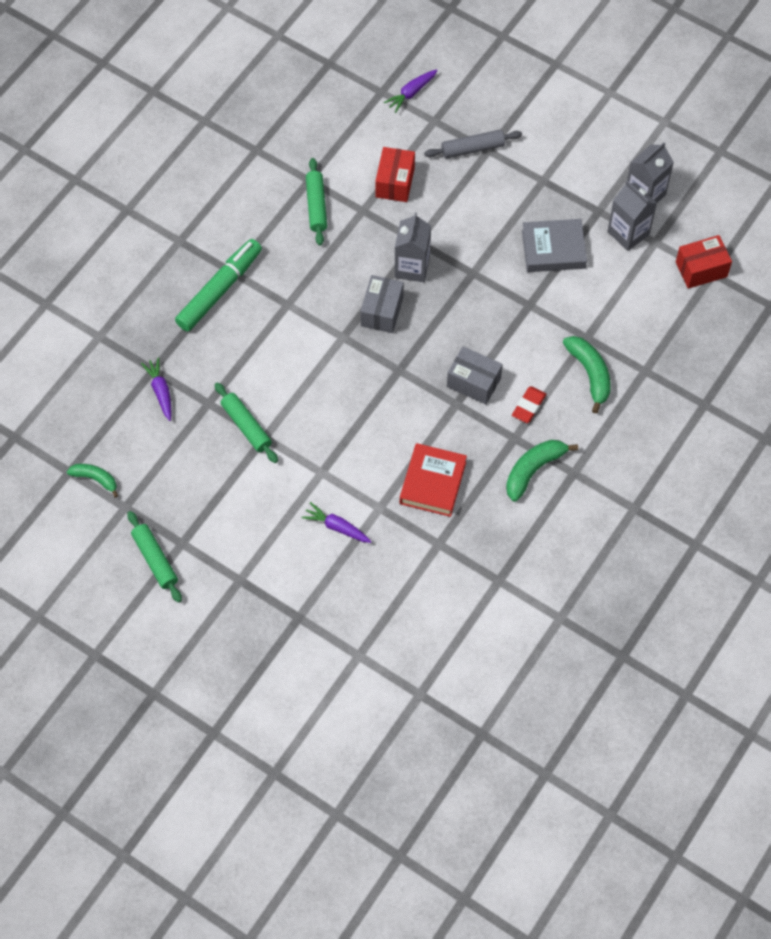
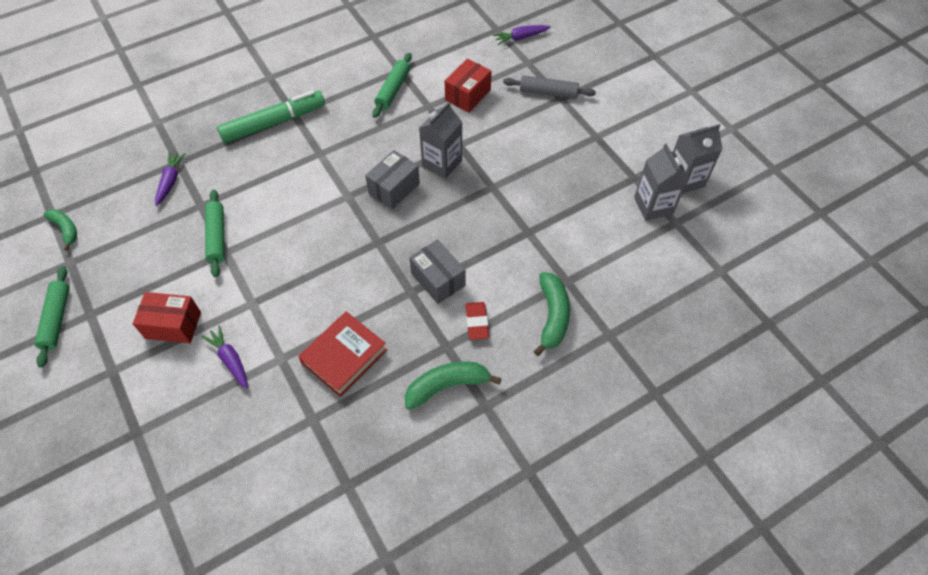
camera: 25 degrees right, 5 degrees down
red eraser [512,386,546,423] -> red eraser turned 60 degrees counterclockwise [465,302,489,340]
grey book [522,219,587,272] -> none
red box [676,235,732,289] -> red box moved to [133,292,201,343]

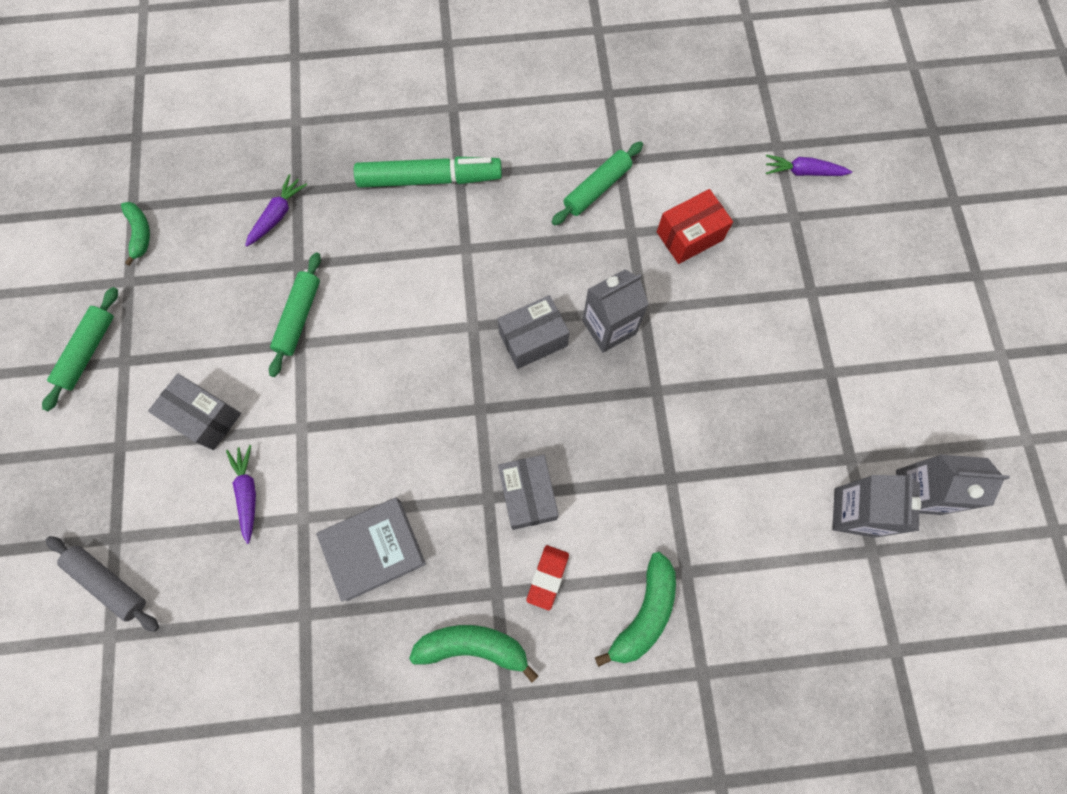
camera: 25 degrees right, 15 degrees up
red box [133,292,201,343] -> grey box [148,374,241,450]
red book [298,311,387,397] -> grey book [316,498,426,601]
grey rolling pin [503,75,596,99] -> grey rolling pin moved to [46,536,159,632]

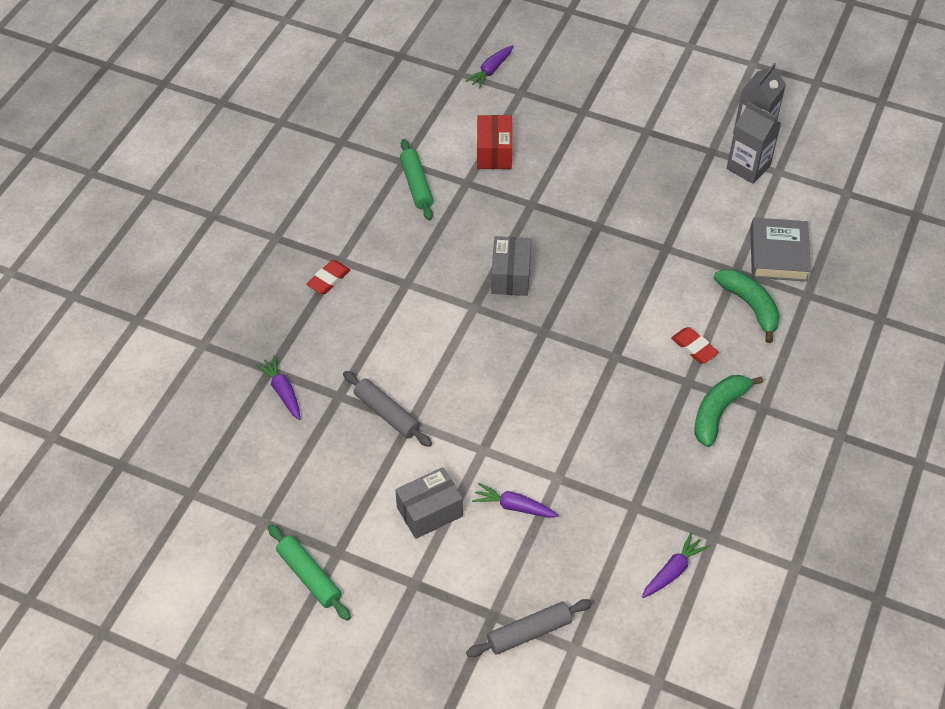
camera: 60 degrees left, 20 degrees down
green banana [121,202,150,266] -> none
green rolling pin [269,252,321,377] -> grey rolling pin [343,371,432,447]
grey book [316,498,426,601] -> grey book moved to [750,218,811,282]
green marker [354,157,502,188] -> red eraser [306,260,350,294]
grey box [498,455,559,530] -> none
grey carton [582,269,649,353] -> none
none -> purple carrot [642,532,709,598]

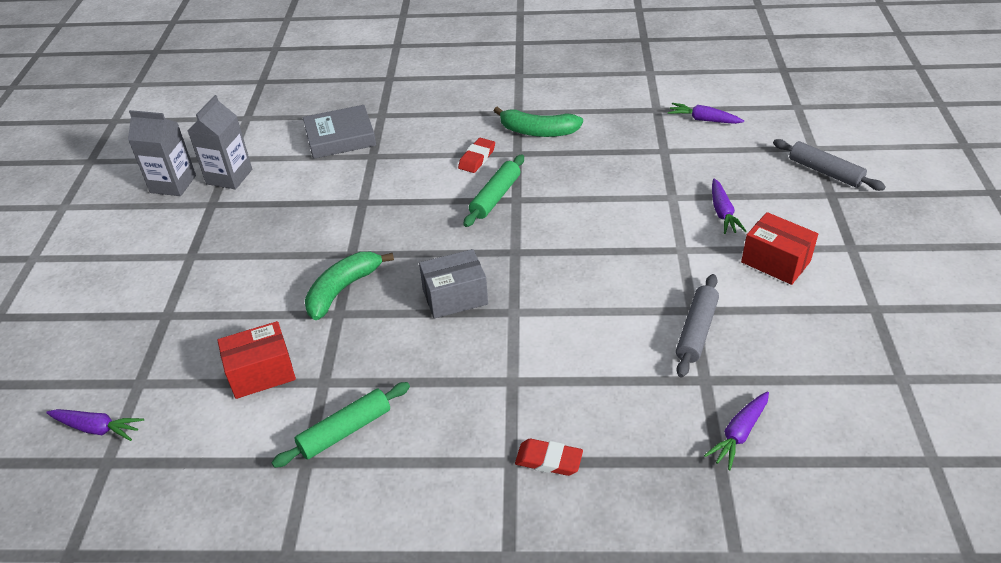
camera: 110 degrees left, 10 degrees down
green rolling pin [268,524,351,621] -> green rolling pin moved to [464,155,524,227]
grey box [395,467,463,539] -> red box [741,212,818,285]
green banana [714,269,780,343] -> green banana moved to [305,252,394,320]

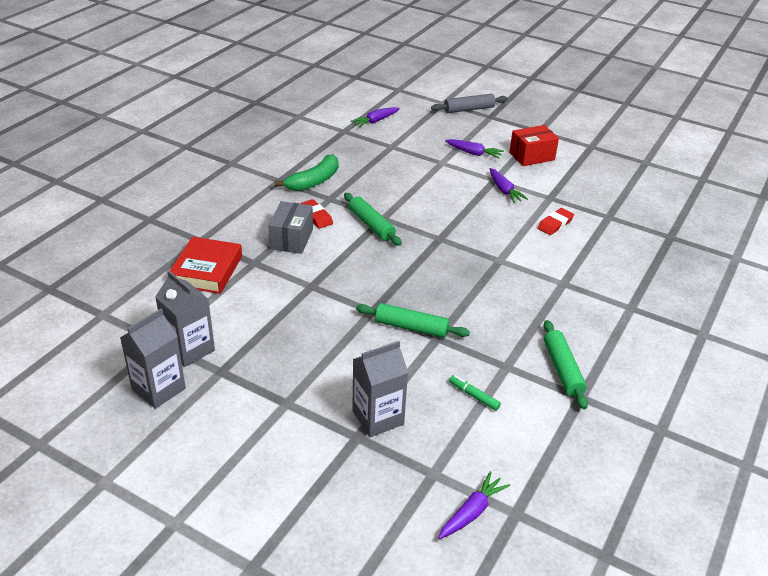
camera: 65 degrees left, 5 degrees down
red box [217,321,296,399] -> green marker [449,375,501,411]
grey book [303,105,376,159] -> red book [170,237,242,294]
green banana [305,252,394,320] -> green rolling pin [356,303,470,338]
grey box [419,249,488,319] -> grey box moved to [268,201,313,254]
red eraser [515,439,583,476] -> red eraser moved to [538,208,574,235]
grey rolling pin [676,274,719,377] -> none
purple carrot [704,392,769,470] -> purple carrot moved to [490,168,528,203]
none -> grey carton [352,341,408,437]

